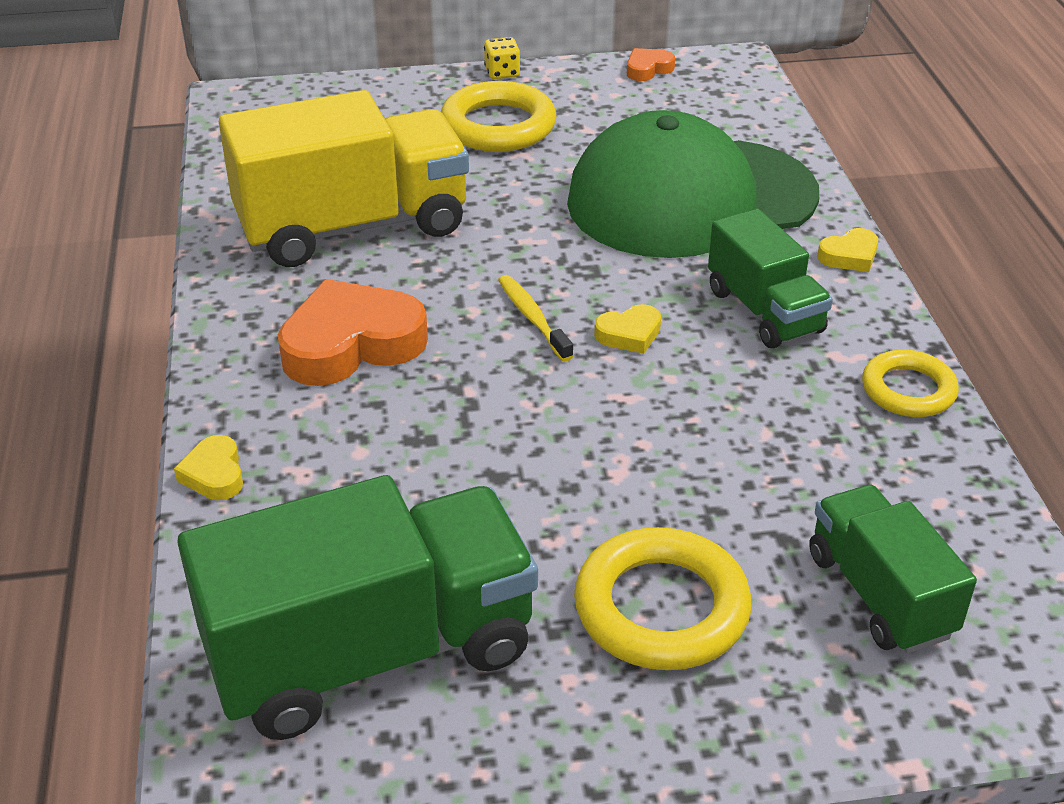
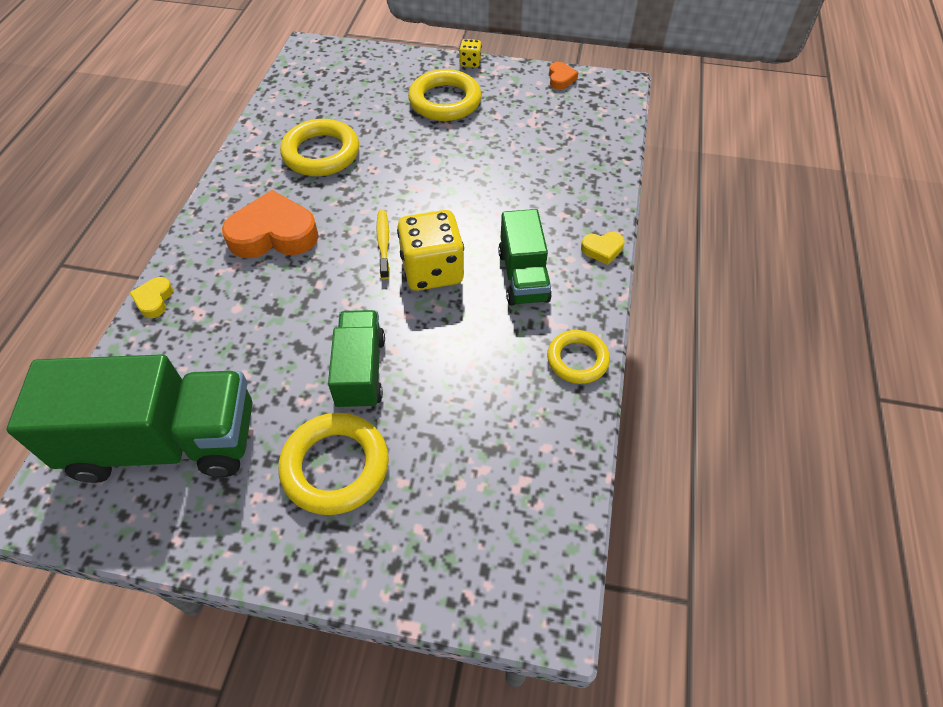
camera: 20 degrees right, 15 degrees up
yellow truck [219,90,469,267] -> yellow ring [280,119,359,176]
green cap [567,110,819,258] -> none
yellow heart [594,304,661,354] -> yellow dice [397,210,464,291]
orange heart [627,48,675,81] -> orange heart turned 105 degrees clockwise [549,62,579,90]
green truck [809,485,977,653] -> green truck moved to [328,310,385,410]

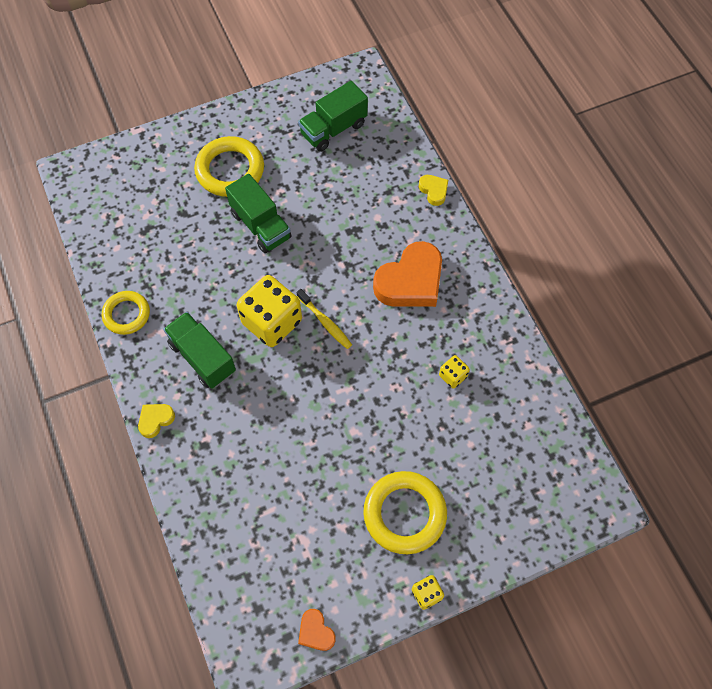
camera: 145 degrees right, 10 degrees up
green truck [7,354,252,483] -> green truck [298,81,368,152], size x0.57
yellow ring [280,119,359,176] -> yellow dice [439,355,470,388]

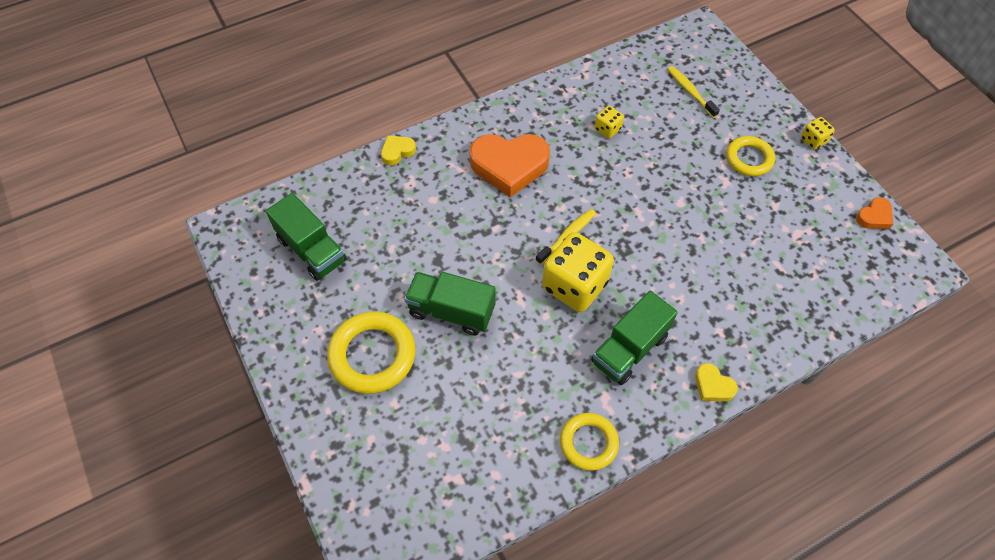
camera: 95 degrees left, 5 degrees down
green truck [225,174,292,253] -> green truck turned 120 degrees counterclockwise [404,272,495,335]
yellow ring [363,471,447,554] -> yellow ring [726,136,775,176], size x0.63
orange heart [373,241,442,307] -> orange heart turned 135 degrees clockwise [469,134,550,197]
none -> yellow toothbrush [667,66,720,118]

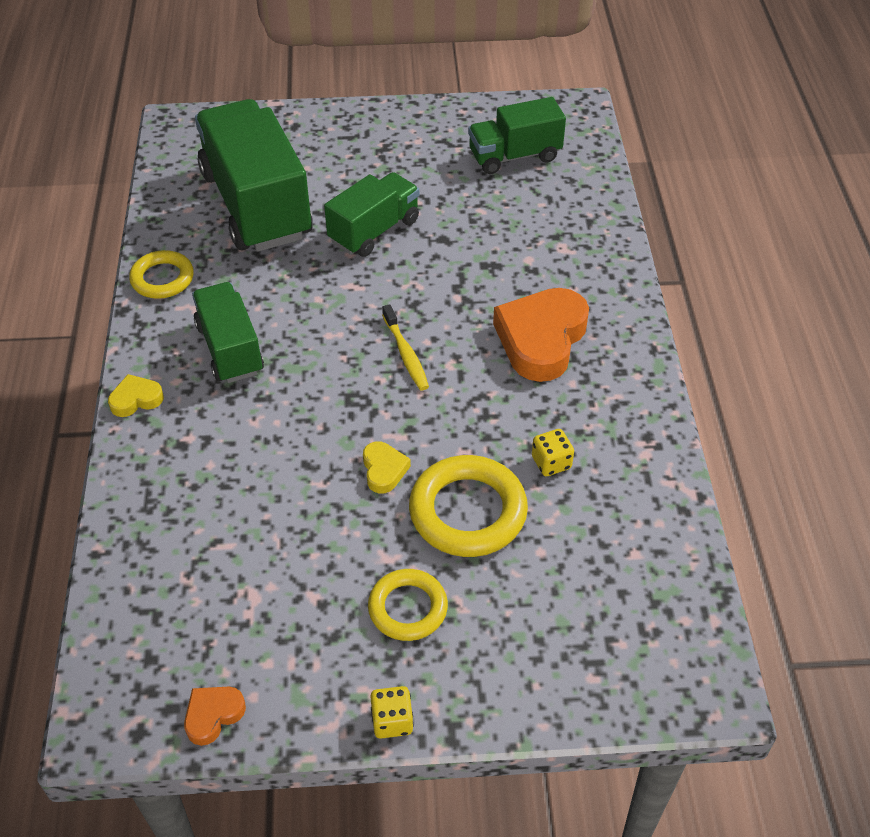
camera: 115 degrees right, 10 degrees down
yellow ring [327,312,415,394] -> yellow ring moved to [409,455,528,557]
yellow heart [381,136,416,165] -> yellow heart moved to [363,441,411,493]
yellow dice [542,232,614,312] -> none
yellow toothbrush [667,66,720,118] -> none
orange heart [856,197,893,229] -> orange heart turned 60 degrees clockwise [184,687,246,746]
none -> green truck [195,99,313,252]

